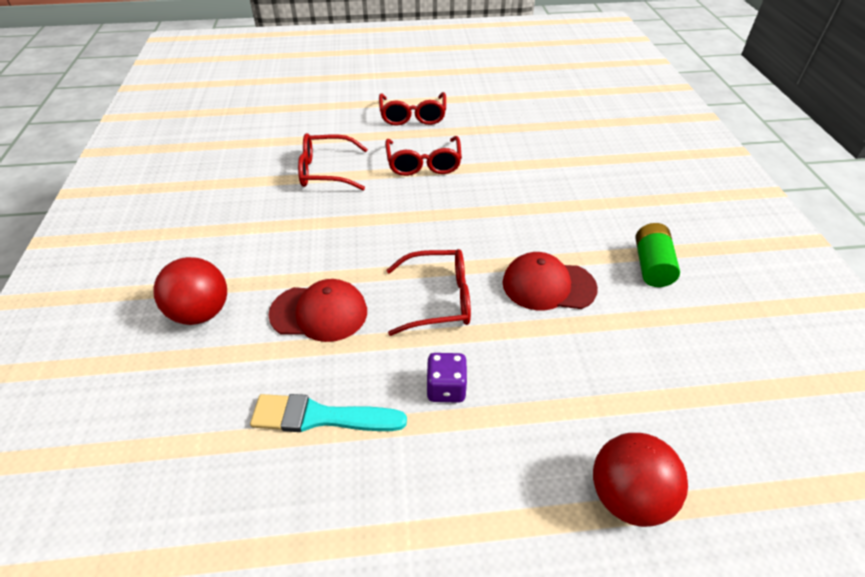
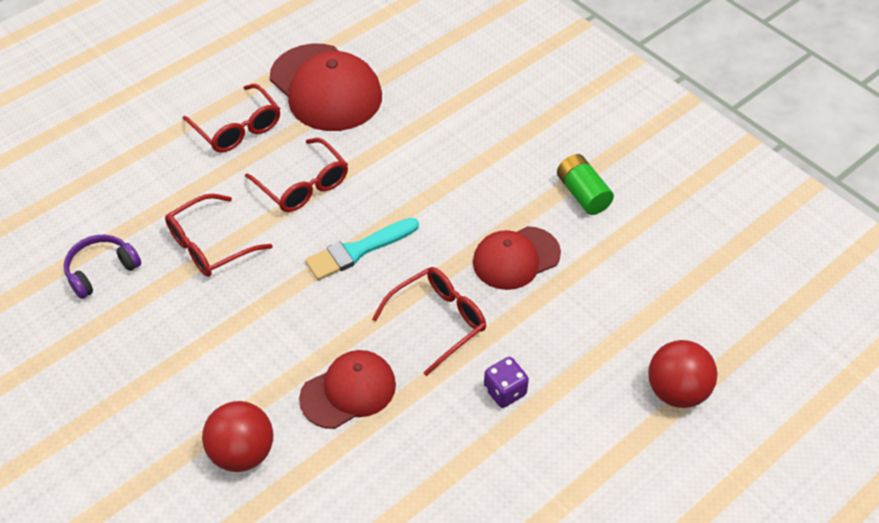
camera: 35 degrees left, 5 degrees up
turquoise brush [250,394,407,432] -> turquoise brush moved to [305,218,419,280]
none -> purple headphones [64,235,141,299]
none -> red cap [270,44,382,131]

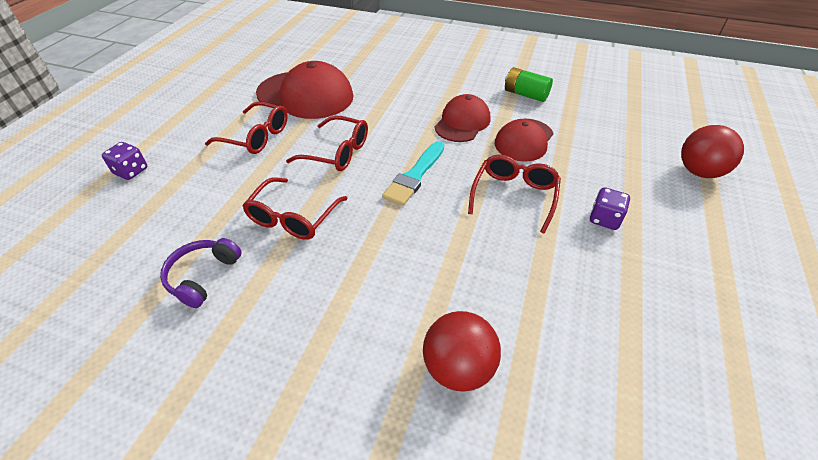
camera: 30 degrees left, 5 degrees down
red cap [299,350,396,429] -> red cap moved to [434,94,490,142]
none -> purple dice [102,142,147,180]

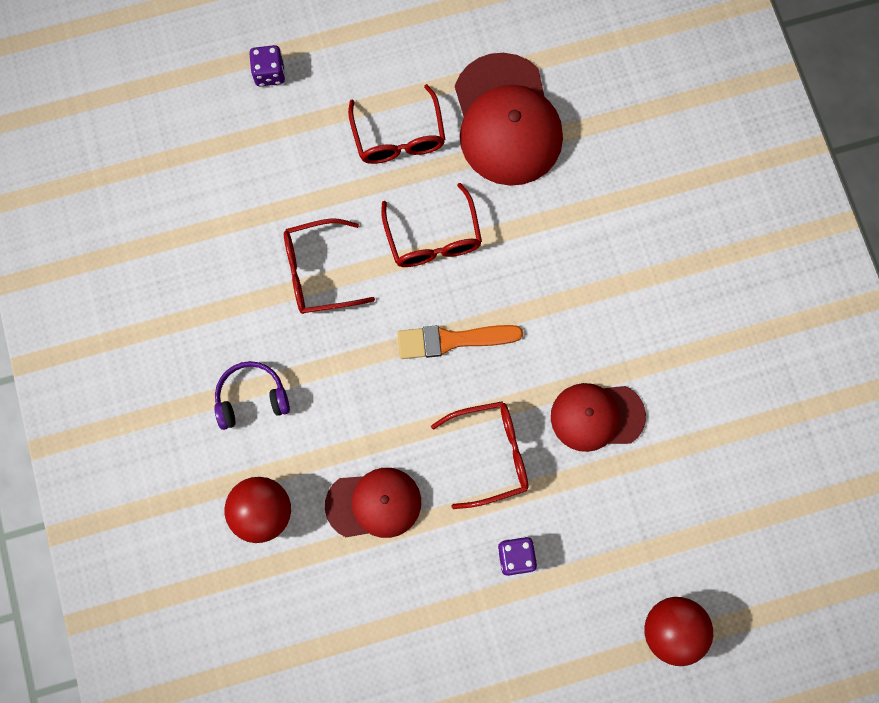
camera: 55 degrees right, 30 degrees up
purple headphones [160,238,242,308] -> purple headphones moved to [214,361,290,430]
turquoise brush [382,141,444,206] -> orange brush [397,325,523,359]
red cap [434,94,490,142] -> red cap moved to [325,468,421,538]
green battery [505,67,553,102] -> none

